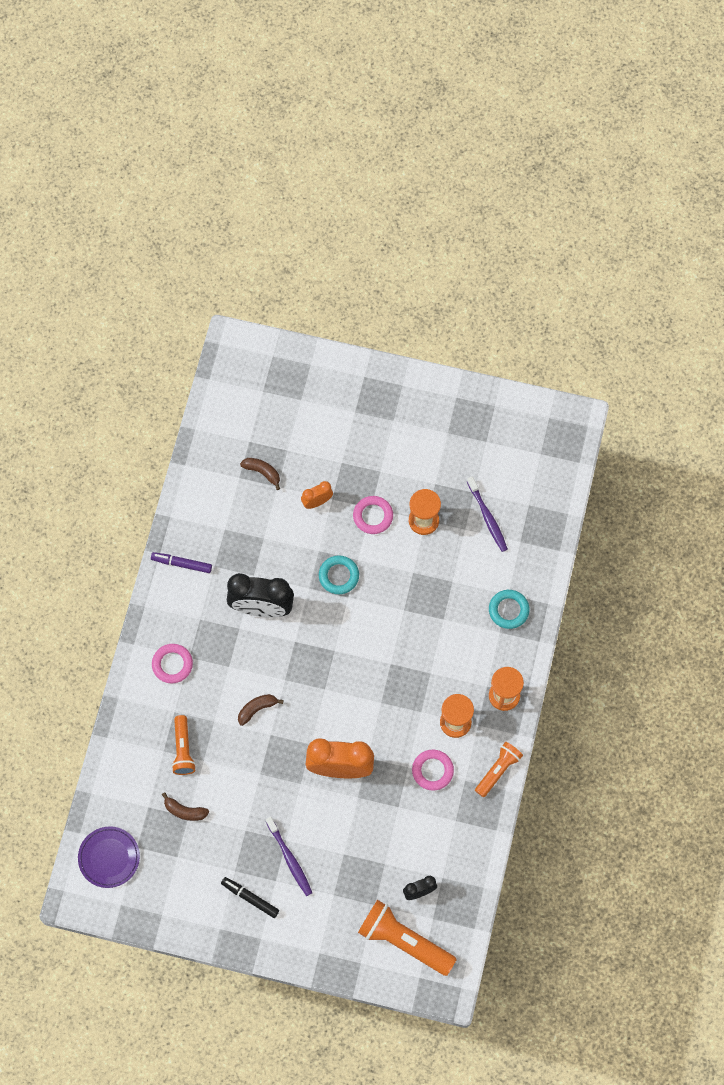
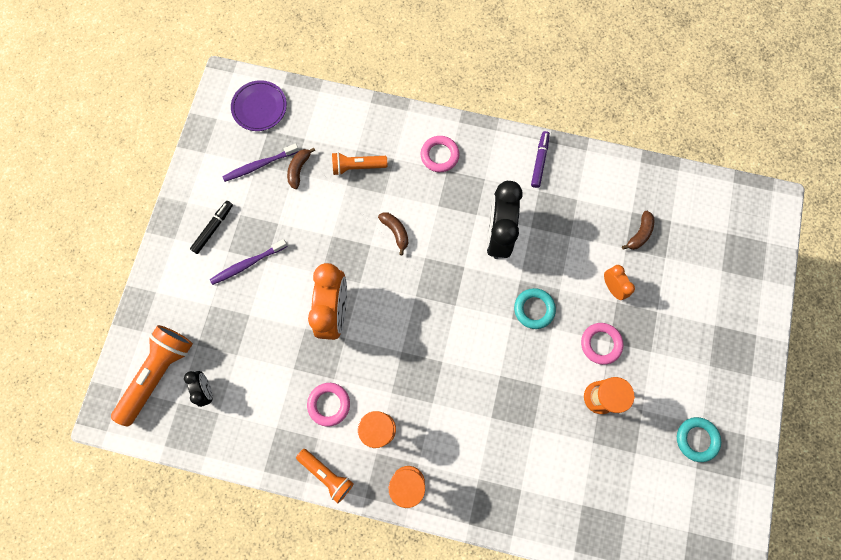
camera: 90 degrees right, 5 degrees up
purple toothbrush [467,476,508,552] -> purple toothbrush moved to [222,143,299,182]
turquoise ring [489,590,530,629] -> turquoise ring moved to [677,417,721,462]

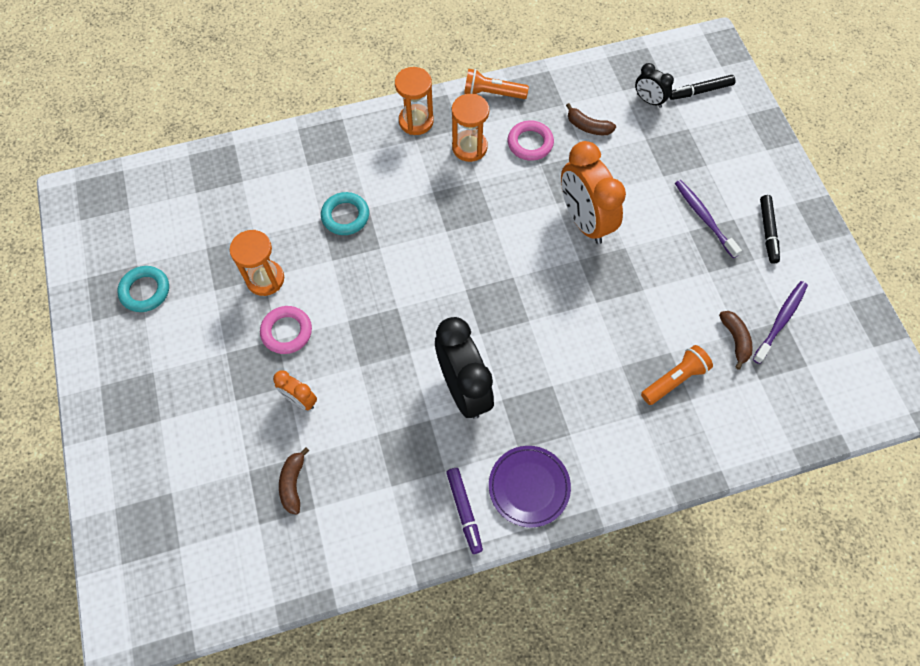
camera: 150 degrees right, 10 degrees down
orange flashlight [111,325,193,426] -> black marker [669,75,735,100]
purple toothbrush [210,239,288,285] -> purple toothbrush turned 60 degrees counterclockwise [675,180,742,258]
purple plate [231,80,287,131] -> purple plate moved to [489,446,571,528]
brown banana [378,212,408,255] -> brown banana moved to [566,103,616,135]
pink ring [421,136,460,172] -> none
turquoise ring [514,288,556,329] -> turquoise ring moved to [321,192,369,235]

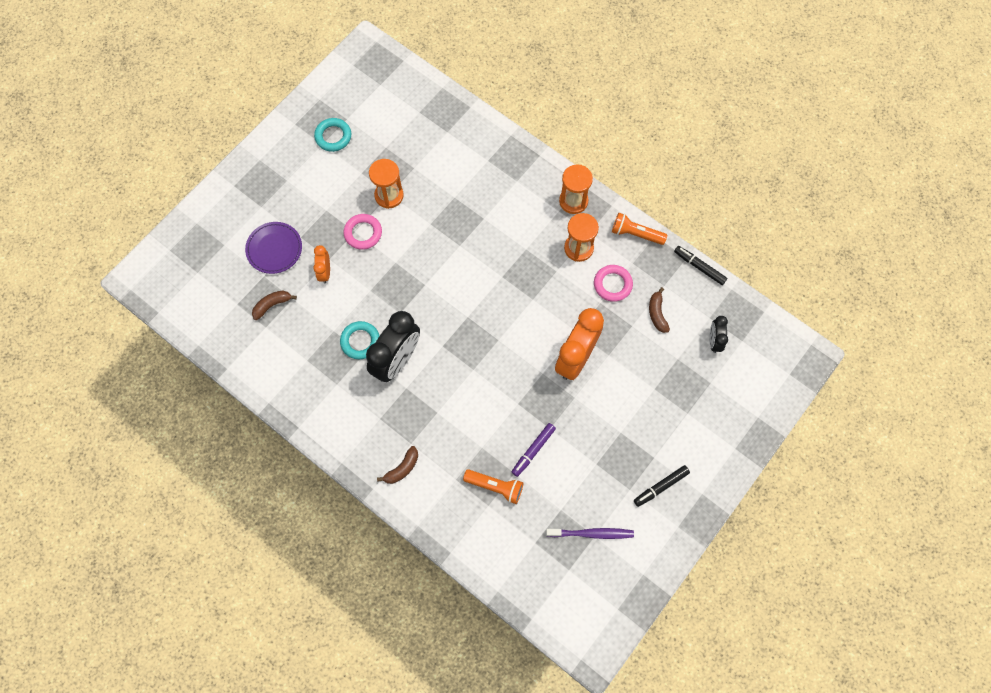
camera: 55 degrees right, 5 degrees up
turquoise ring [321,192,369,235] -> turquoise ring moved to [340,321,379,359]
purple marker [446,468,483,554] -> purple marker moved to [512,423,556,477]
orange flashlight [464,69,529,99] -> orange flashlight turned 45 degrees counterclockwise [612,213,667,245]
purple plate [489,446,571,528] -> purple plate moved to [245,222,302,274]
black marker [669,75,735,100] -> black marker moved to [674,246,727,285]
purple toothbrush [675,180,742,258] -> none
brown banana [719,311,753,370] -> brown banana moved to [377,446,418,484]

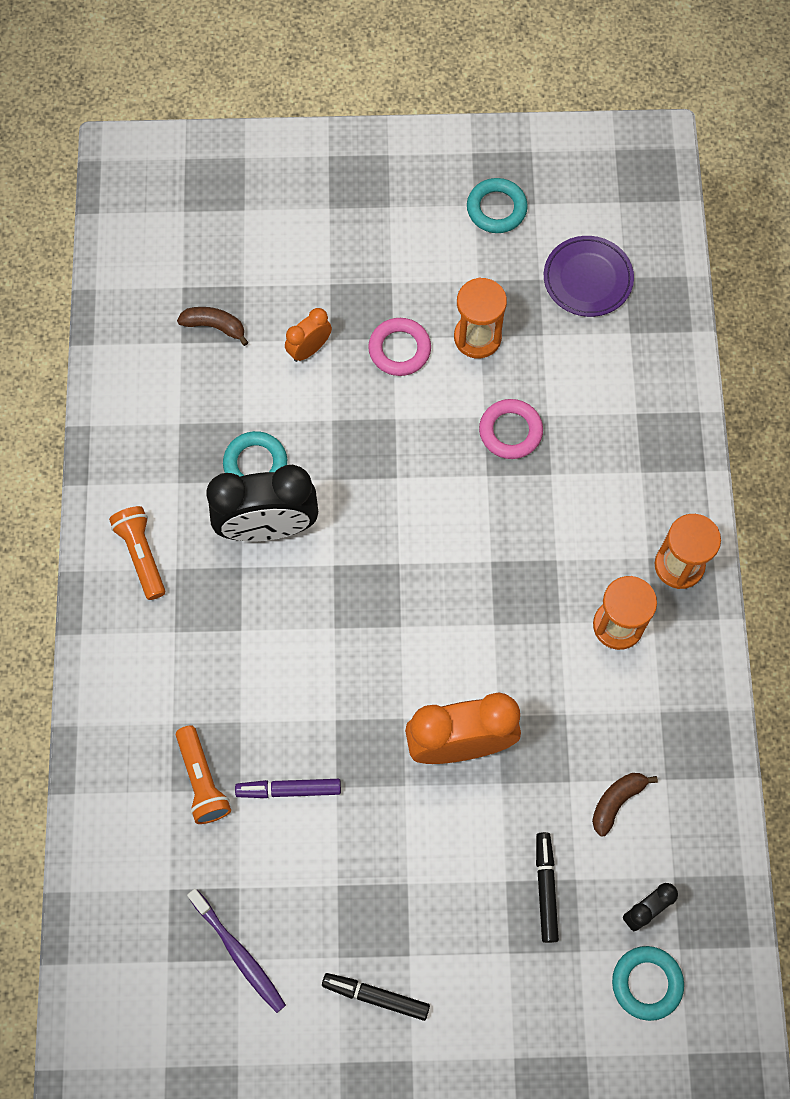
camera: 50 degrees right, 0 degrees up
purple plate [245,222,302,274] -> purple plate moved to [544,236,634,317]
brown banana [377,446,418,484] -> none
pink ring [594,265,633,302] -> pink ring moved to [479,399,543,459]
orange flashlight [612,213,667,245] -> orange flashlight moved to [109,506,165,600]
black marker [674,246,727,285] -> black marker moved to [536,832,559,943]
none -> turquoise ring [612,946,684,1021]

